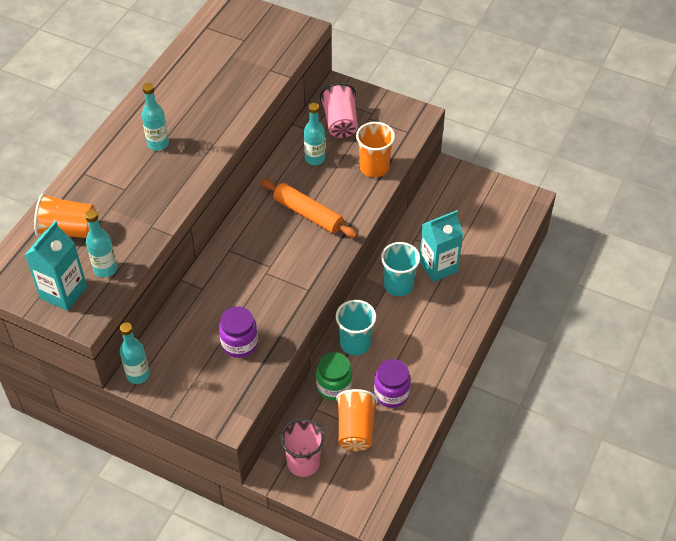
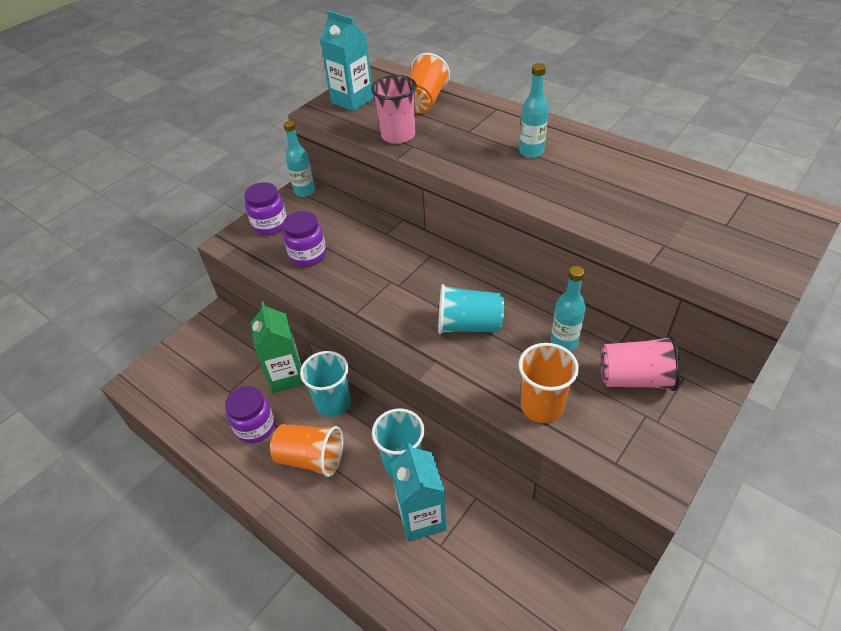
camera: 105 degrees right, 5 degrees down
turquoise bottle [85,210,117,277] -> none
orange rolling pin [261,179,357,238] -> turquoise cup [438,284,504,334]
pink cup [280,419,324,477] -> pink cup moved to [371,75,417,144]
green jar [316,352,352,401] -> green carton [251,301,305,393]
orange cup [336,389,378,451] -> orange cup moved to [270,424,343,477]
none -> purple jar [244,182,287,235]

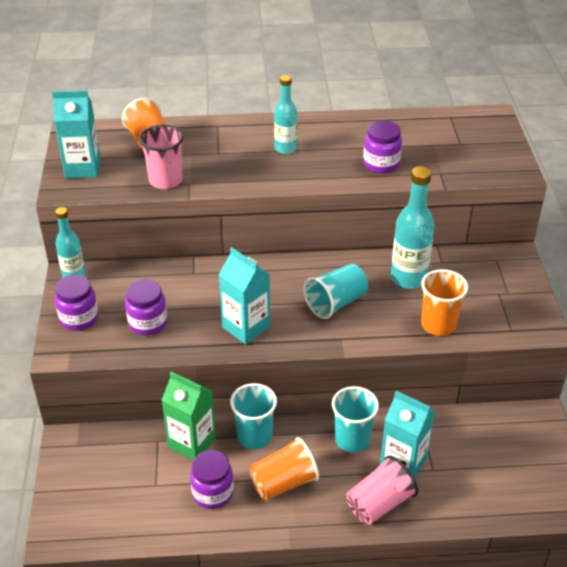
camera: 45 degrees left, 5 degrees down
turquoise bottle [550,266,586,351] -> turquoise bottle [391,166,435,289], size x1.57
pink cup [601,336,680,391] -> pink cup moved to [347,456,418,525]
none -> turquoise carton [219,247,270,345]
none -> purple jar [363,120,402,174]

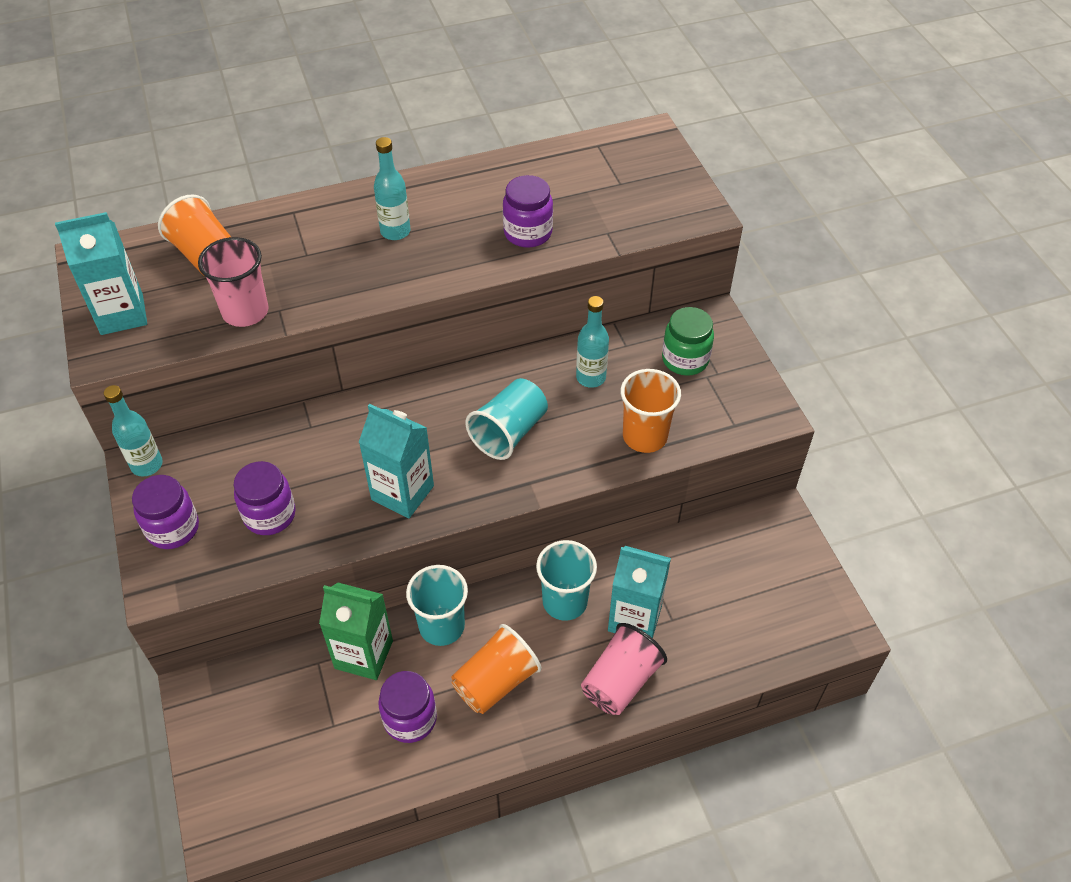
camera: 15 degrees left, 10 degrees up
turquoise bottle [391,166,435,289] -> turquoise bottle [576,296,609,388], size x0.64
none -> green jar [662,307,714,376]

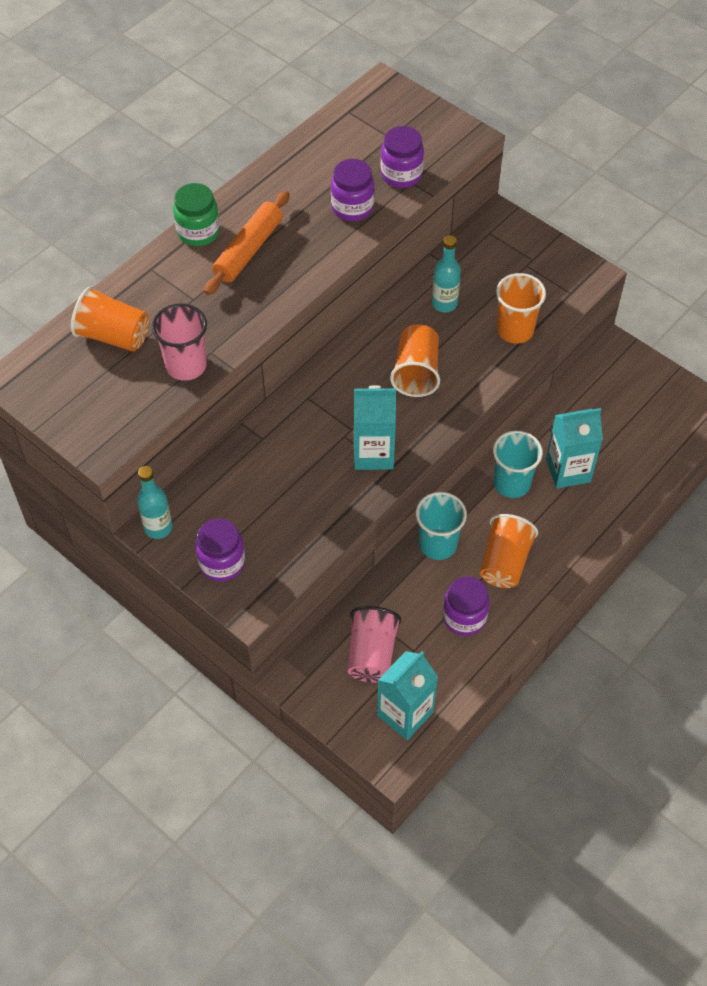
camera: 30 degrees left, 5 degrees up
turquoise carton [55,212,147,335] -> turquoise carton moved to [377,651,438,740]
purple jar [233,461,296,535] -> purple jar moved to [381,126,424,188]
green carton [319,583,393,680] -> none
turquoise bottle [374,137,411,240] -> orange rolling pin [204,191,290,295]
turquoise cup [465,378,548,460] -> orange cup [390,324,440,397]
pink cup [581,623,667,715] -> pink cup moved to [348,606,401,683]
green jar [662,307,714,376] -> green jar moved to [173,183,220,246]

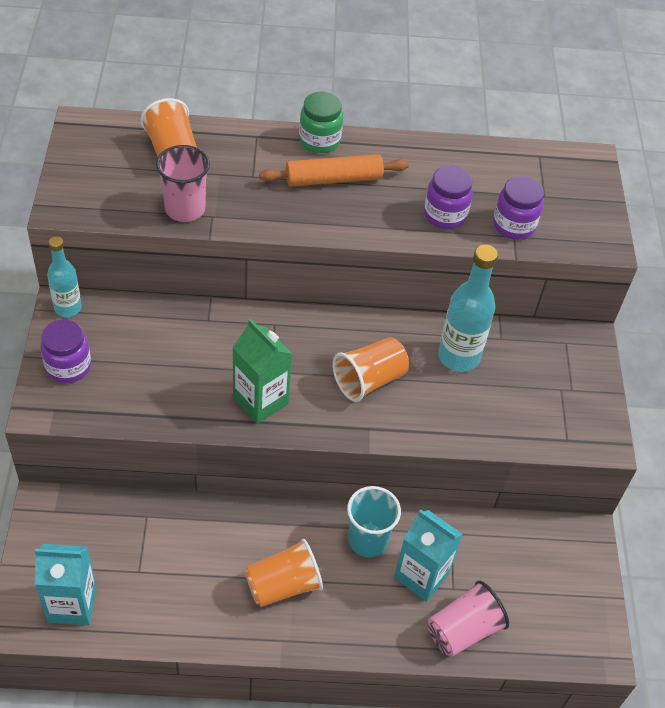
camera: 45 degrees right, 5 degrees down
pink cup [348,606,401,683] -> pink cup moved to [428,581,509,657]
turquoise carton [354,385,396,470] -> green carton [232,319,292,424]
turquoise cup [416,492,467,560] -> none
turquoise bottle [432,235,461,312] -> turquoise bottle [438,244,498,372], size x1.57
purple jar [443,577,490,636] -> none
orange cup [496,273,546,344] -> none

